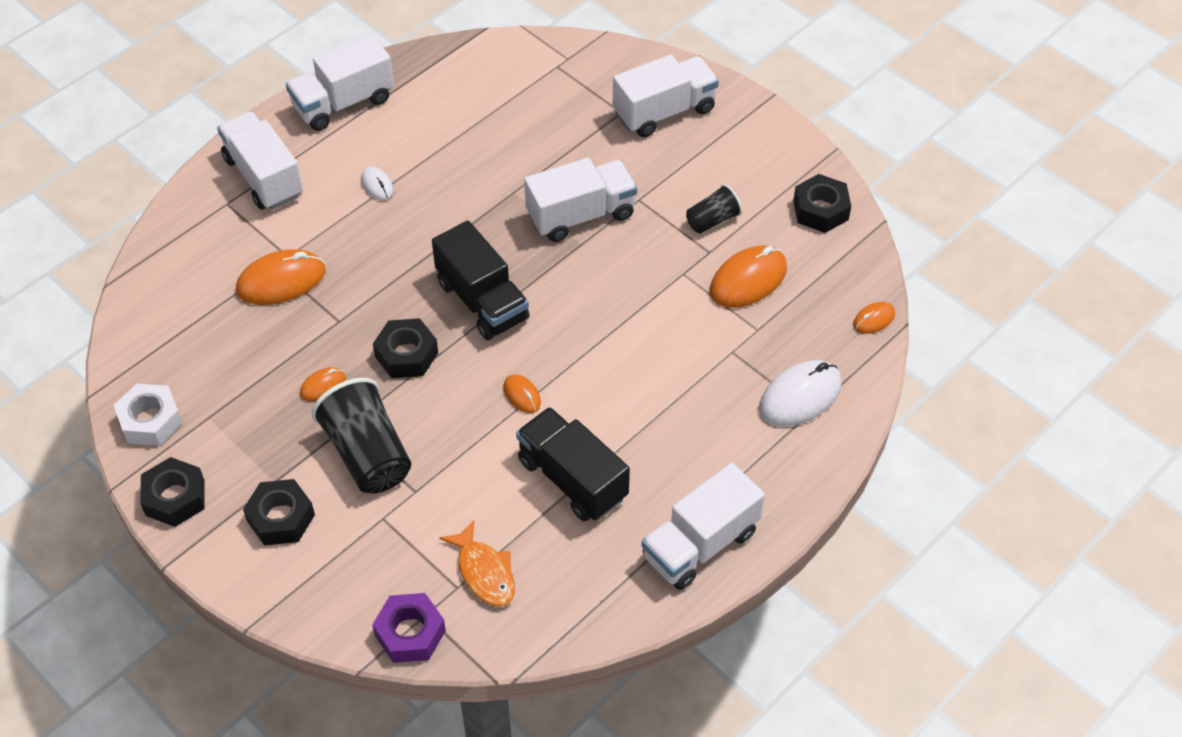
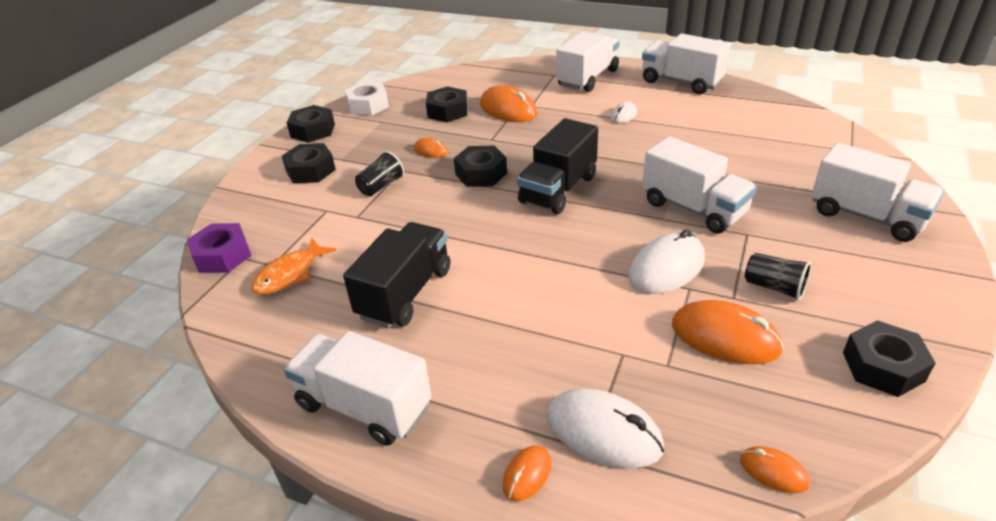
camera: 70 degrees right, 15 degrees down
black cup [311,378,411,493] -> black cup [355,151,404,196], size x0.54
orange mouse [503,374,541,413] -> orange mouse moved to [502,445,551,501]
none -> black nut [426,86,468,122]
none -> white mouse [628,229,705,294]

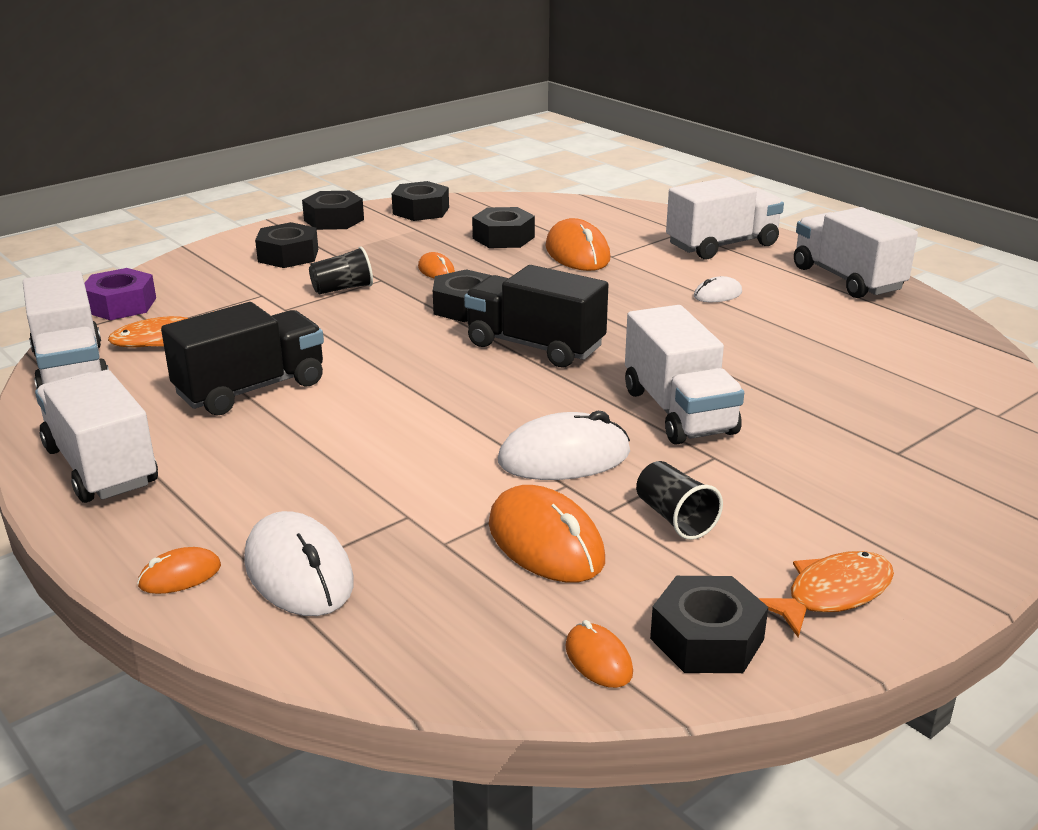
camera: 25 degrees right, 10 degrees down
white nut [345,82,389,115] -> black nut [392,181,449,221]
black truck [517,118,598,214] -> black truck turned 60 degrees clockwise [464,265,609,367]
orange mouse [740,446,810,493] -> orange mouse moved to [565,620,633,688]
white truck [811,143,944,242] -> white truck moved to [23,271,109,390]
none -> orange fish [758,551,894,637]

